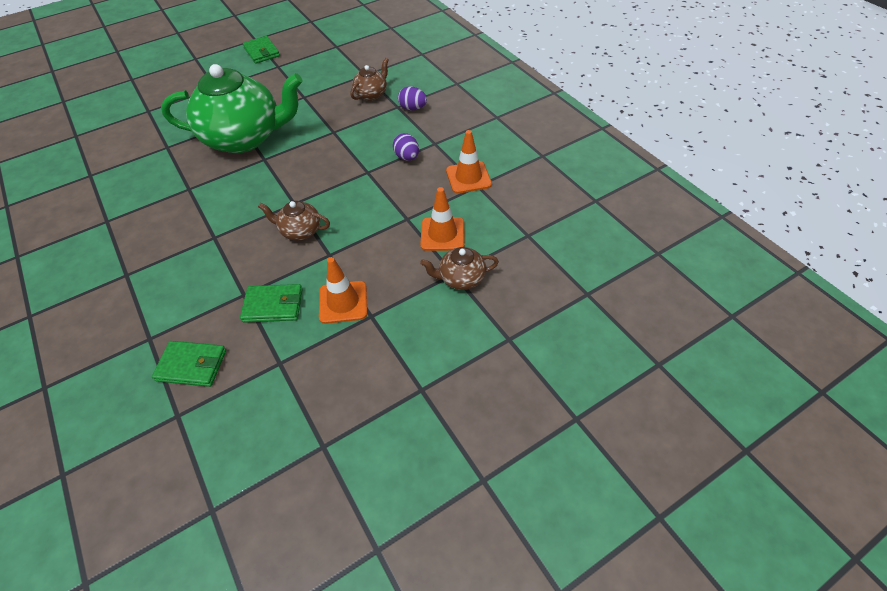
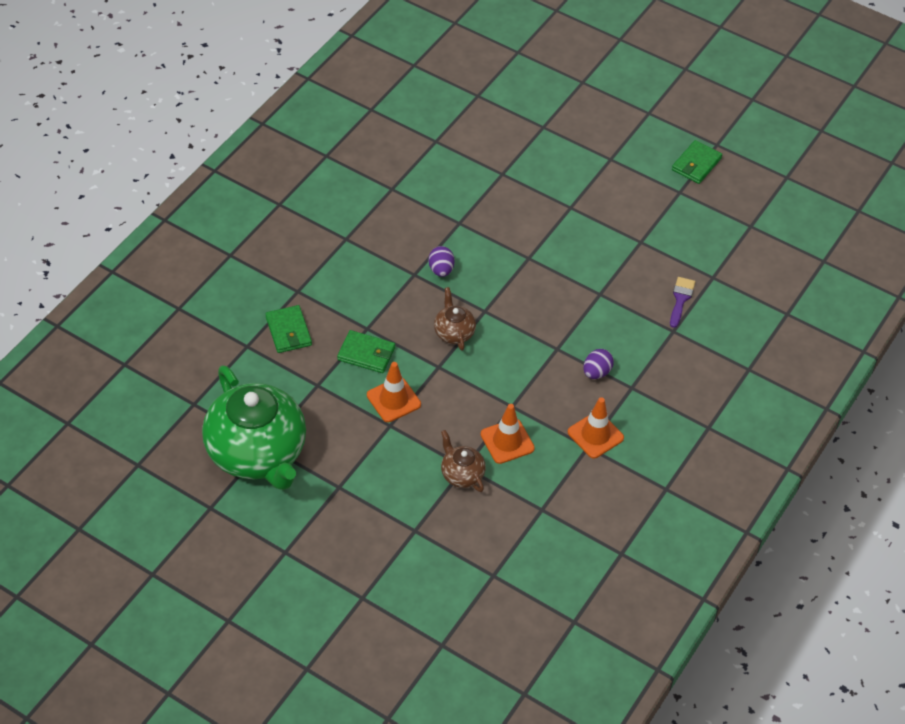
camera: 60 degrees right, 0 degrees up
green teapot [161,64,303,153] -> green teapot moved to [202,365,306,490]
green wallet [240,284,303,323] -> green wallet turned 45 degrees counterclockwise [337,330,395,373]
brown teapot [350,58,389,101] -> purple brush [670,277,695,328]
purple egg [398,86,427,110] -> purple egg moved to [428,246,455,277]

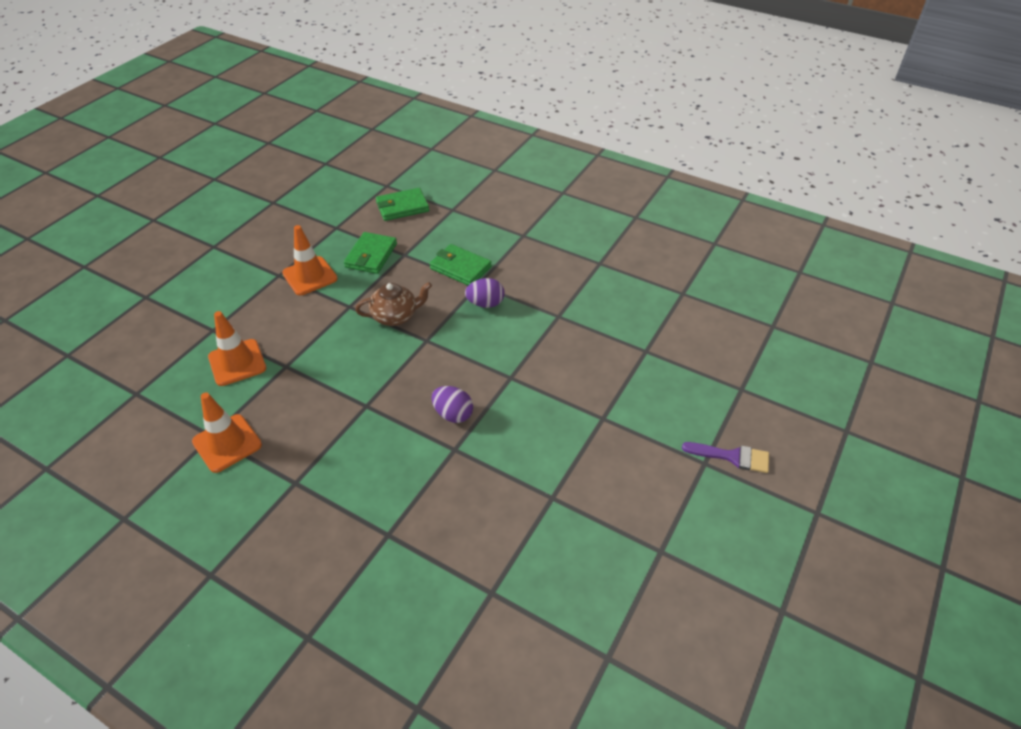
camera: 90 degrees right, 5 degrees down
green teapot [202,365,306,490] -> none
brown teapot [441,430,486,492] -> none
purple egg [583,349,614,379] -> purple egg moved to [432,386,473,423]
purple brush [670,277,695,328] -> purple brush moved to [682,442,769,473]
green wallet [672,140,722,184] -> green wallet moved to [430,244,492,285]

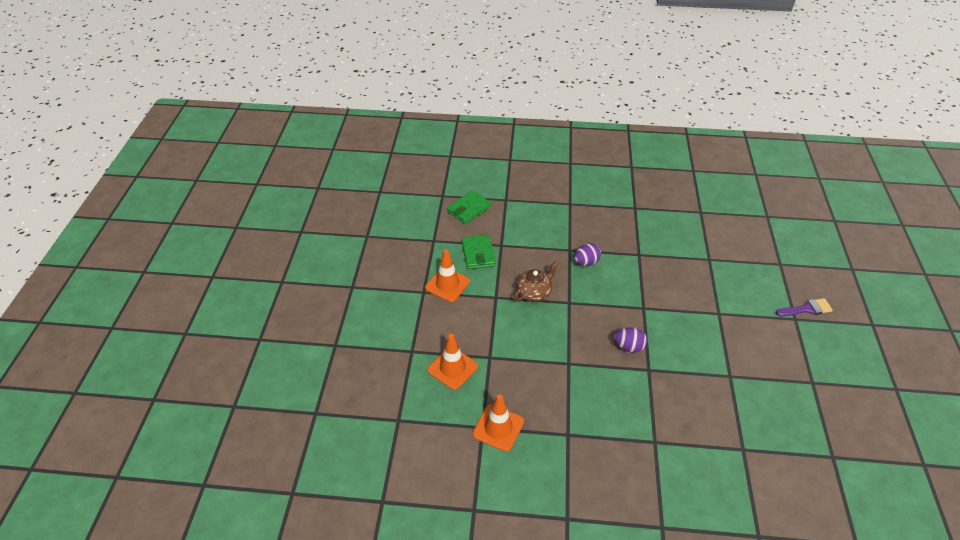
camera: 25 degrees left, 0 degrees up
green wallet [430,244,492,285] -> none

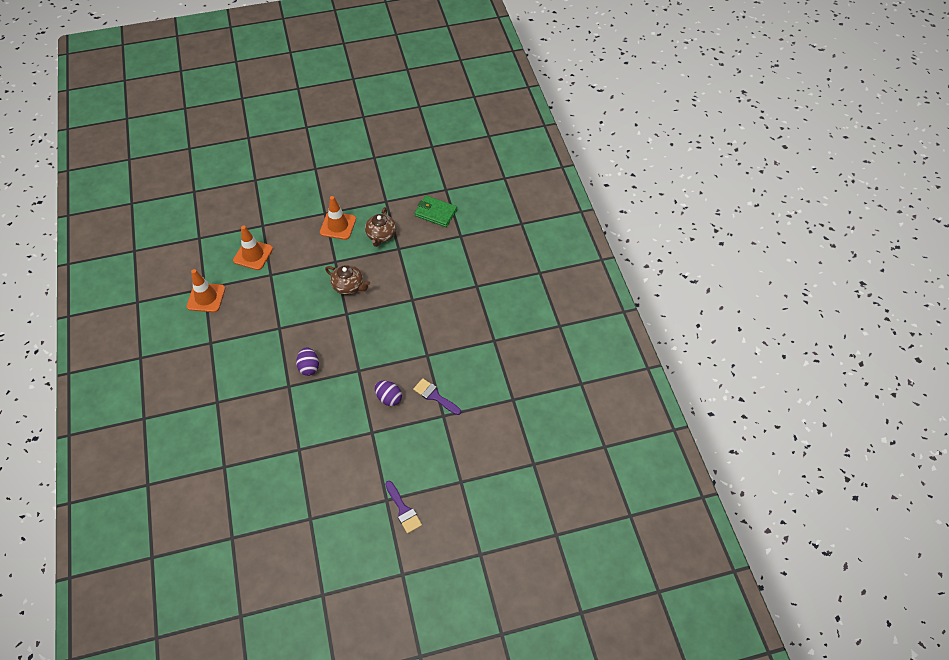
camera: 70 degrees right, 10 degrees up
green wallet [462,235,496,269] -> brown teapot [365,207,396,247]
purple egg [574,243,601,266] -> purple egg moved to [375,381,402,406]
none -> purple brush [413,378,461,415]

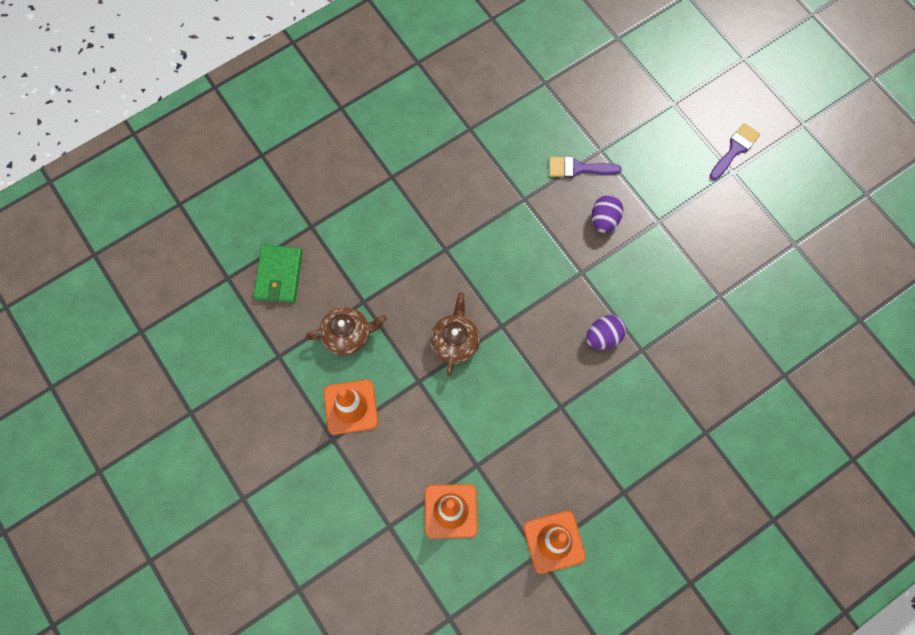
camera: 110 degrees left, 15 degrees up
purple brush [413,378,461,415] -> purple brush turned 75 degrees clockwise [549,156,621,178]

